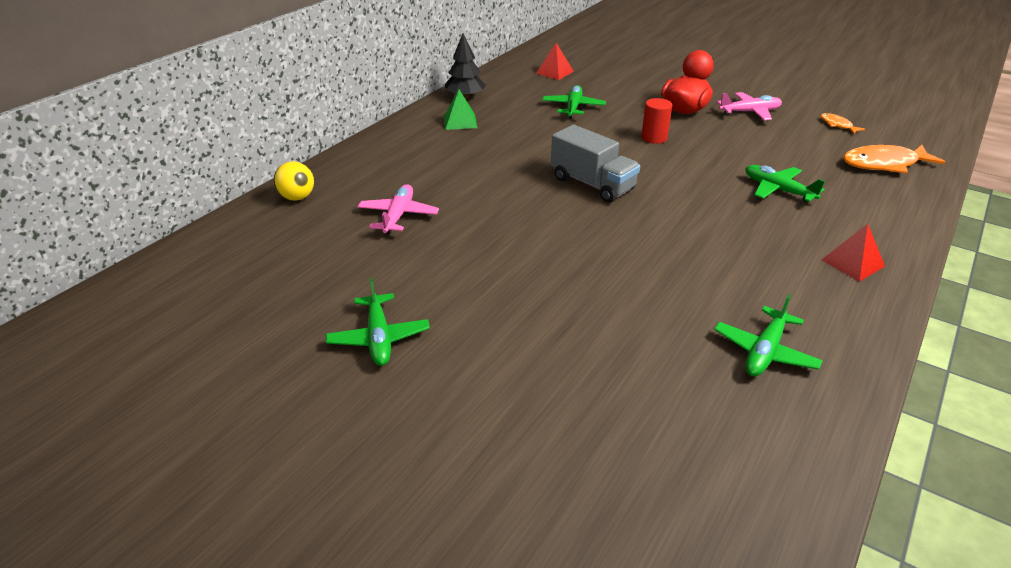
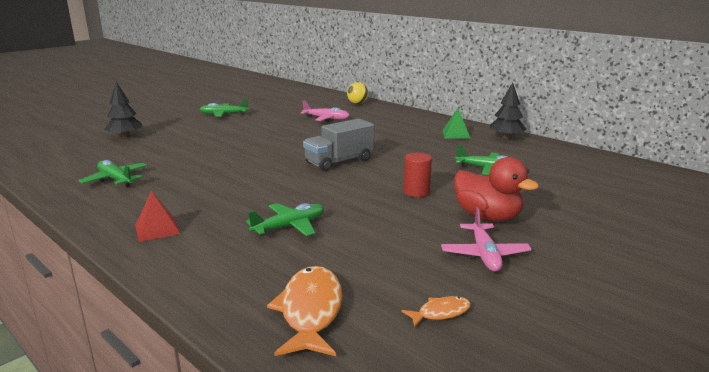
camera: 100 degrees right, 15 degrees down
red pyramid [536,43,574,80] -> none
none -> black tree [105,82,143,138]

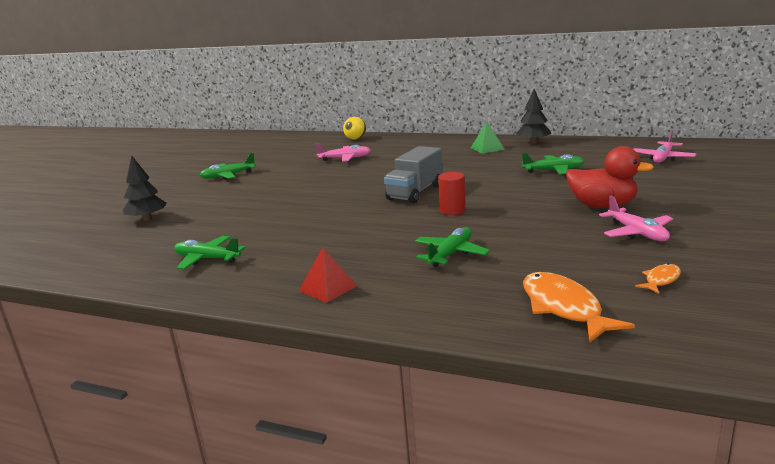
camera: 20 degrees left, 0 degrees up
red cylinder [404,153,432,197] -> red cylinder moved to [438,172,466,215]
none -> pink plane [634,130,696,163]

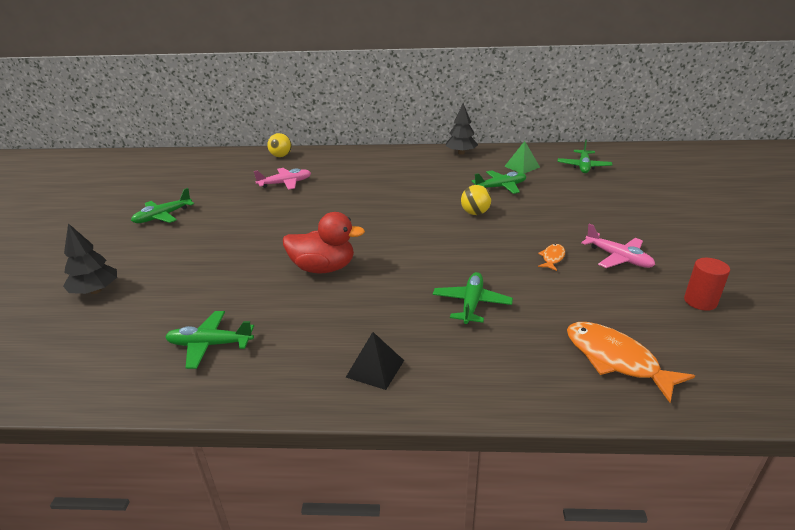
camera: 20 degrees left, 10 degrees up
red pyramid [299,247,357,303] -> black pyramid [346,332,404,390]
grey truck [384,146,443,203] -> none
red cylinder [438,172,466,215] -> red cylinder moved to [684,258,730,311]
green pyramid [471,122,505,154] -> green pyramid moved to [504,141,540,174]
red duck [566,146,654,208] -> red duck moved to [283,212,365,274]
pink plane [634,130,696,163] -> green plane [558,140,613,173]
orange fish [635,263,681,294] -> orange fish moved to [538,244,565,271]
none -> yellow ball [461,185,491,215]

